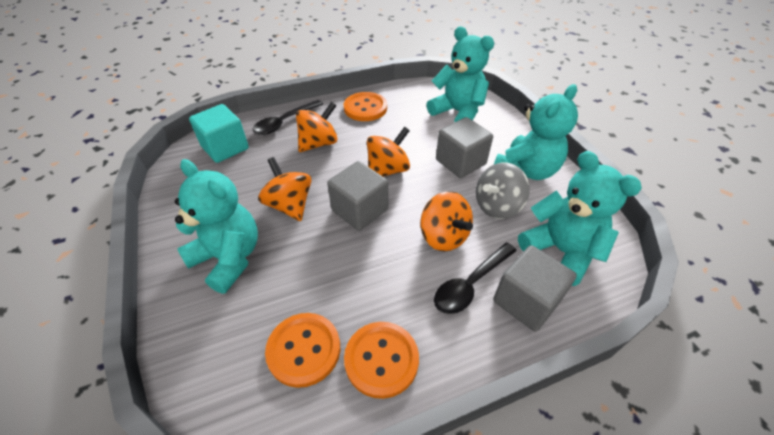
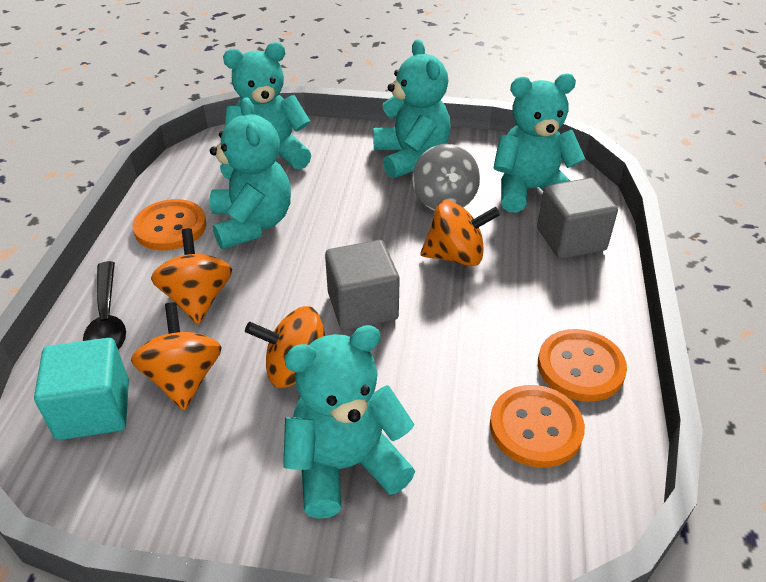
camera: 60 degrees left, 5 degrees down
orange spinning top [367,127,410,177] -> orange spinning top moved to [131,302,222,411]
black spoon [434,242,517,314] -> none
grey cube [436,117,493,178] -> none
none -> turquoise teddy bear [210,97,291,249]

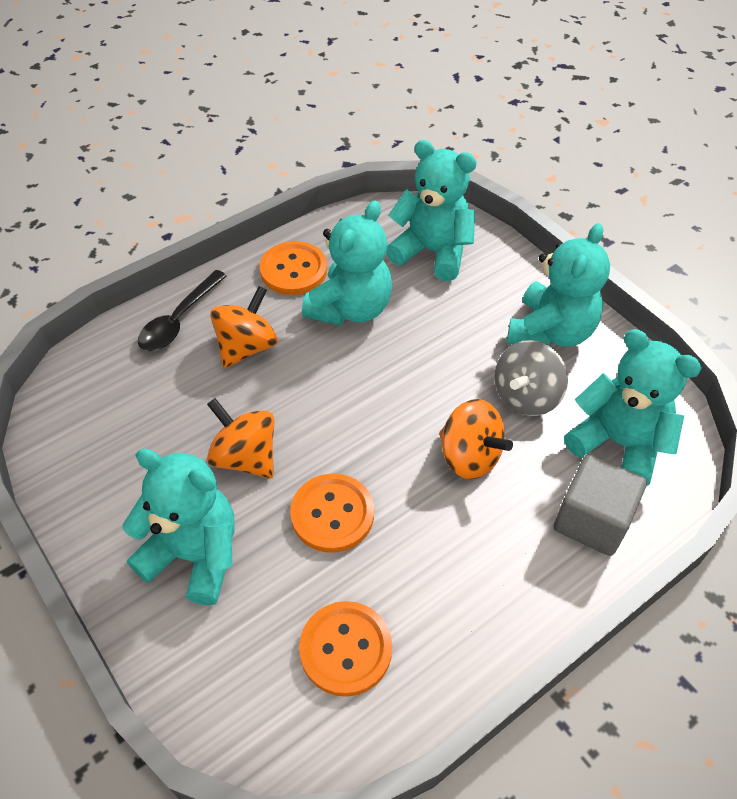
camera: 45 degrees right, 10 degrees up
turquoise cube [34,338,129,440] -> none
orange spinning top [131,302,222,411] -> none
grey cube [325,240,400,330] -> none
orange button [538,329,627,402] -> orange button moved to [290,474,374,553]

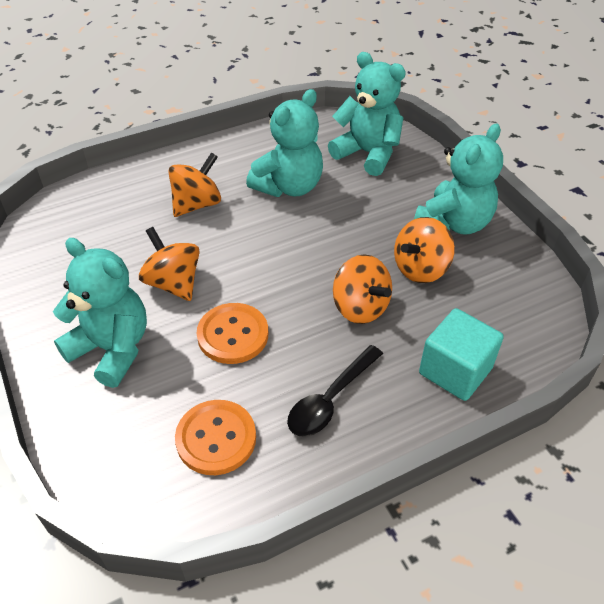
camera: 10 degrees right, 5 degrees down
black spoon [138,270,227,351] -> black spoon moved to [287,345,383,437]
orange button [260,241,327,295] -> none
grey spinning top [494,340,568,416] -> orange spinning top [394,217,455,283]
grey cube [554,454,647,556] -> turquoise cube [419,308,504,401]
turquoise teddy bear [564,329,702,486] -> none

